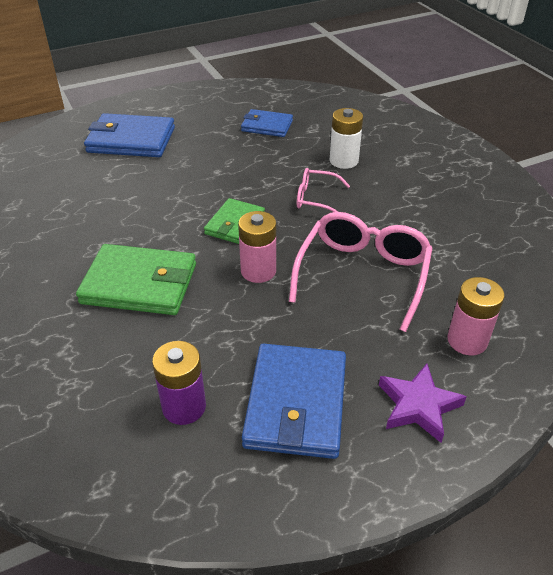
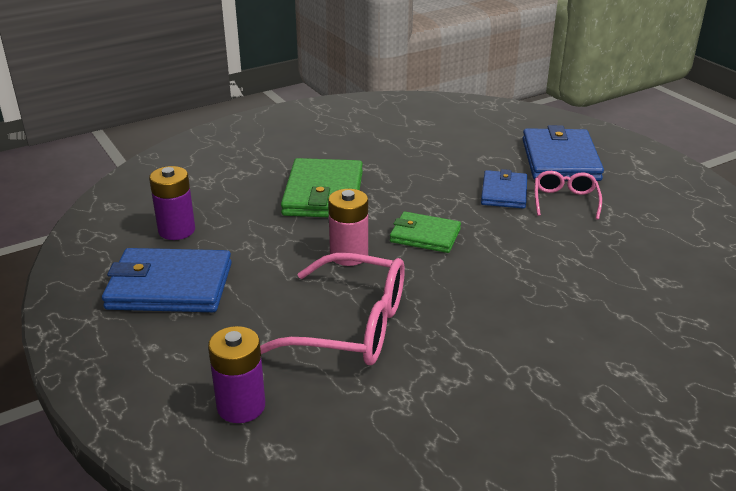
camera: 85 degrees right, 10 degrees down
blue wallet [241,109,293,137] -> blue wallet moved to [481,169,527,209]
pink glasses [297,168,350,212] -> pink glasses moved to [535,171,602,220]
white battery [330,108,363,169] -> none
purple star [379,363,467,443] -> none
pink battery [447,277,504,355] -> purple battery [208,326,265,423]

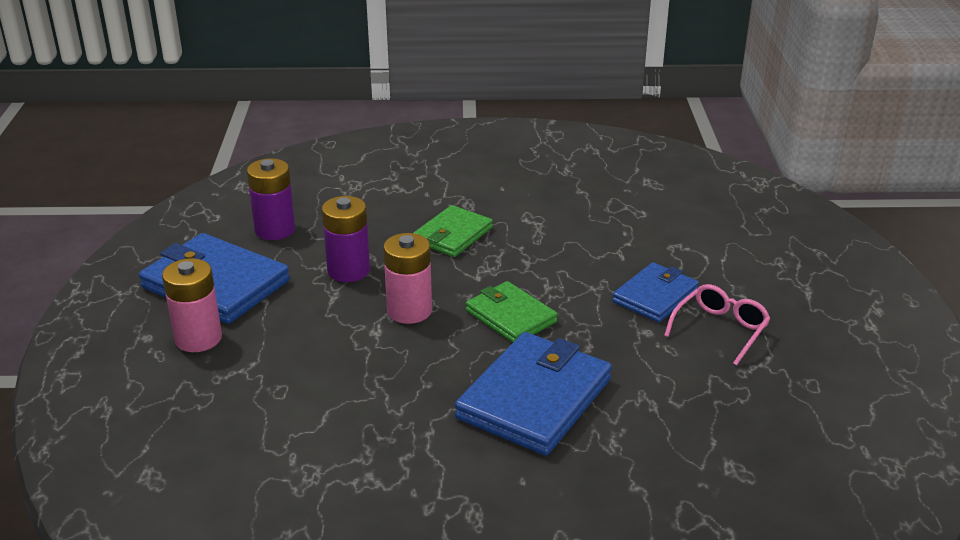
camera: 30 degrees right, 0 degrees up
purple battery [208,326,265,423] -> purple battery moved to [322,196,370,282]
pink glasses [260,253,405,365] -> none
green wallet [281,158,363,217] -> green wallet [413,205,493,257], size x0.61
blue wallet [522,125,604,181] -> blue wallet moved to [455,332,612,456]
none -> pink battery [162,258,222,352]

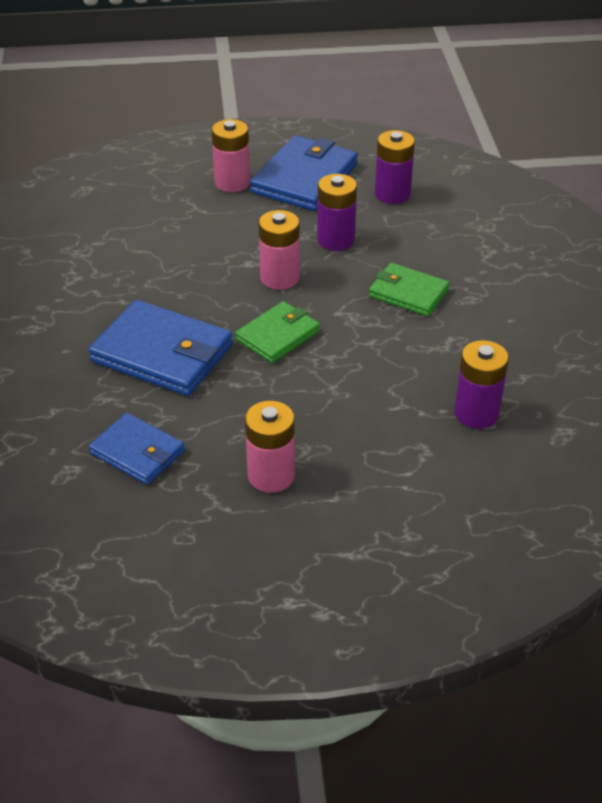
camera: 85 degrees right, 10 degrees up
blue wallet [612,262,699,322] -> blue wallet moved to [88,413,185,485]
pink glasses [664,284,770,366] -> pink battery [245,401,295,493]
none -> purple battery [454,340,509,429]

